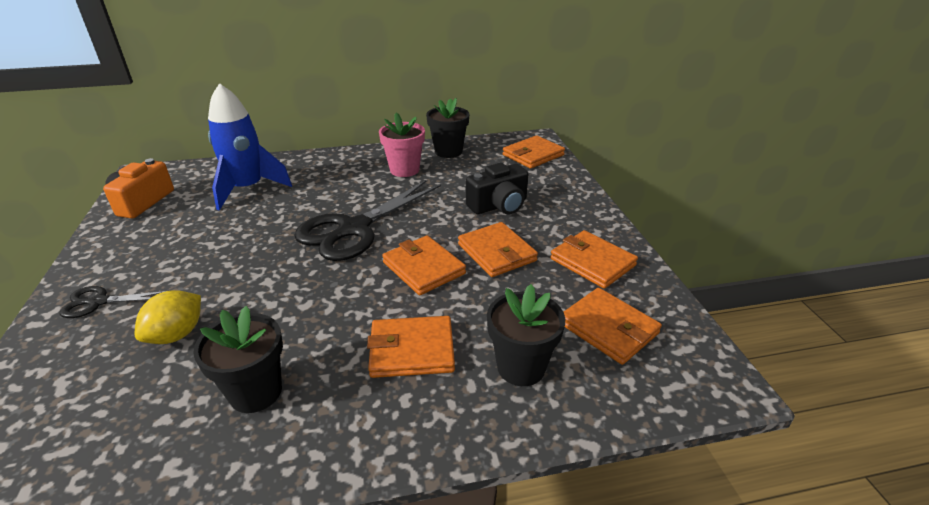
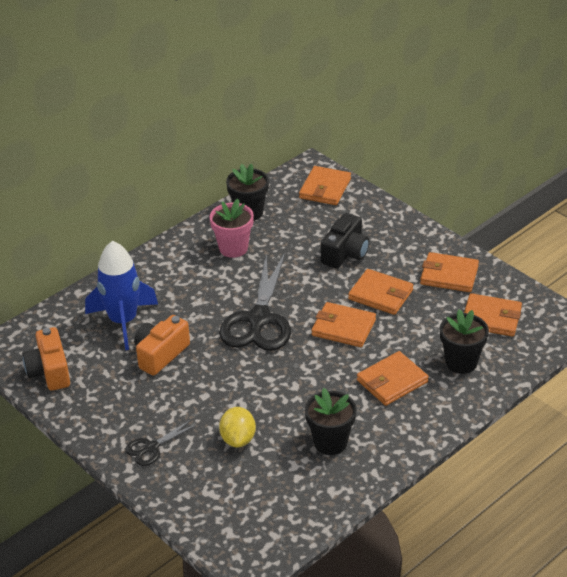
camera: 30 degrees left, 5 degrees up
none -> orange camera [134,315,190,376]

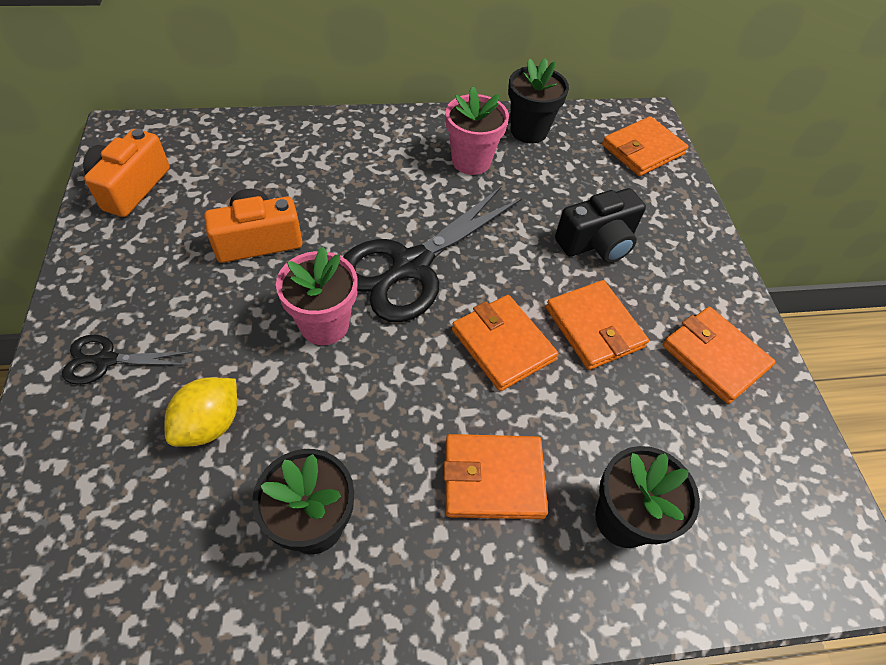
camera: 30 degrees right, 15 degrees up
blue rocket [85,241,158,350] -> none
orange wallet [464,293,522,337] -> none
none -> pink flower pot [276,247,358,345]

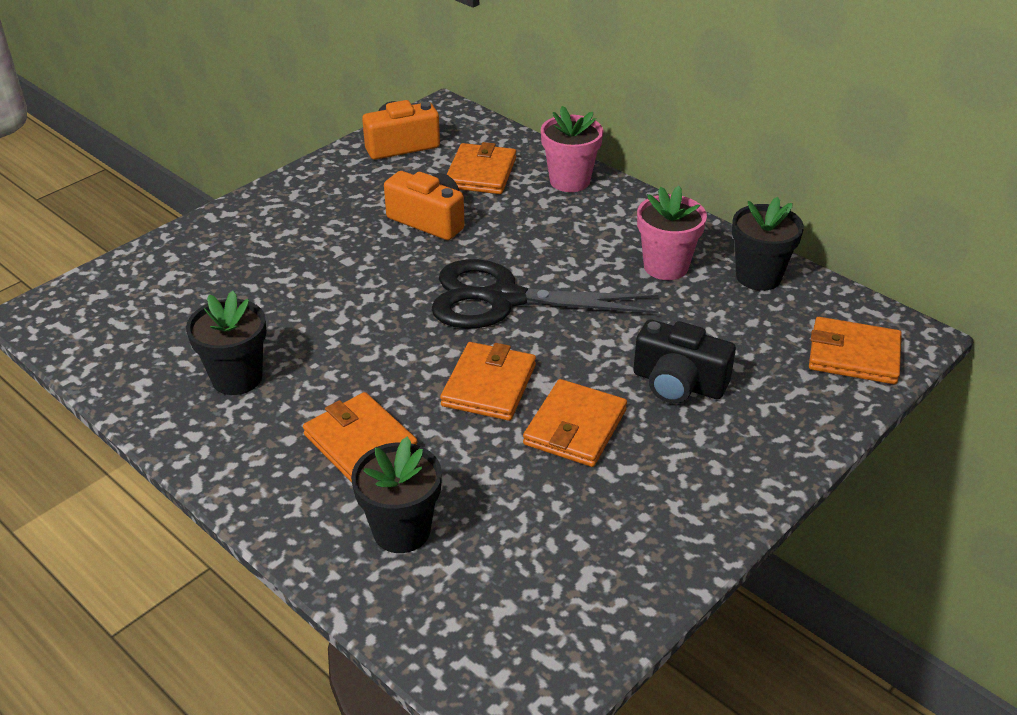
camera: 55 degrees right, 15 degrees down
black scissors [62,335,192,385] -> none
yellow lemon [164,377,237,447] -> none
pink flower pot [276,247,358,345] -> pink flower pot moved to [541,106,603,192]
orange wallet [663,307,776,404] -> orange wallet moved to [446,142,516,194]

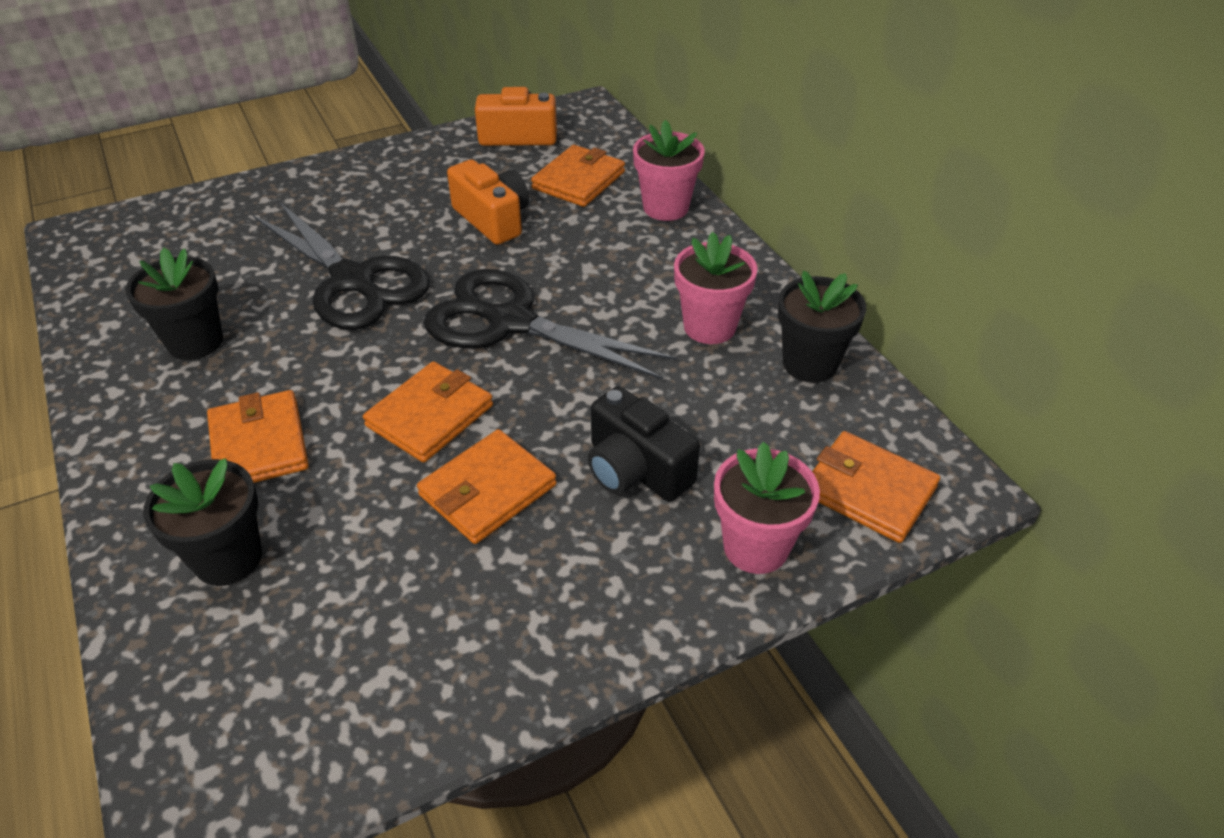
camera: 20 degrees right, 5 degrees up
none -> black scissors [253,201,430,330]
none -> pink flower pot [714,441,820,574]

